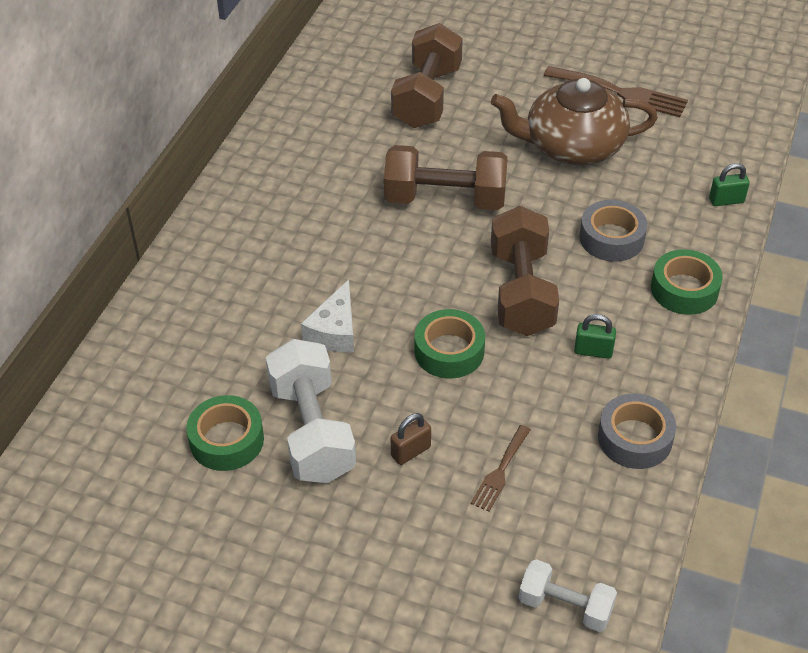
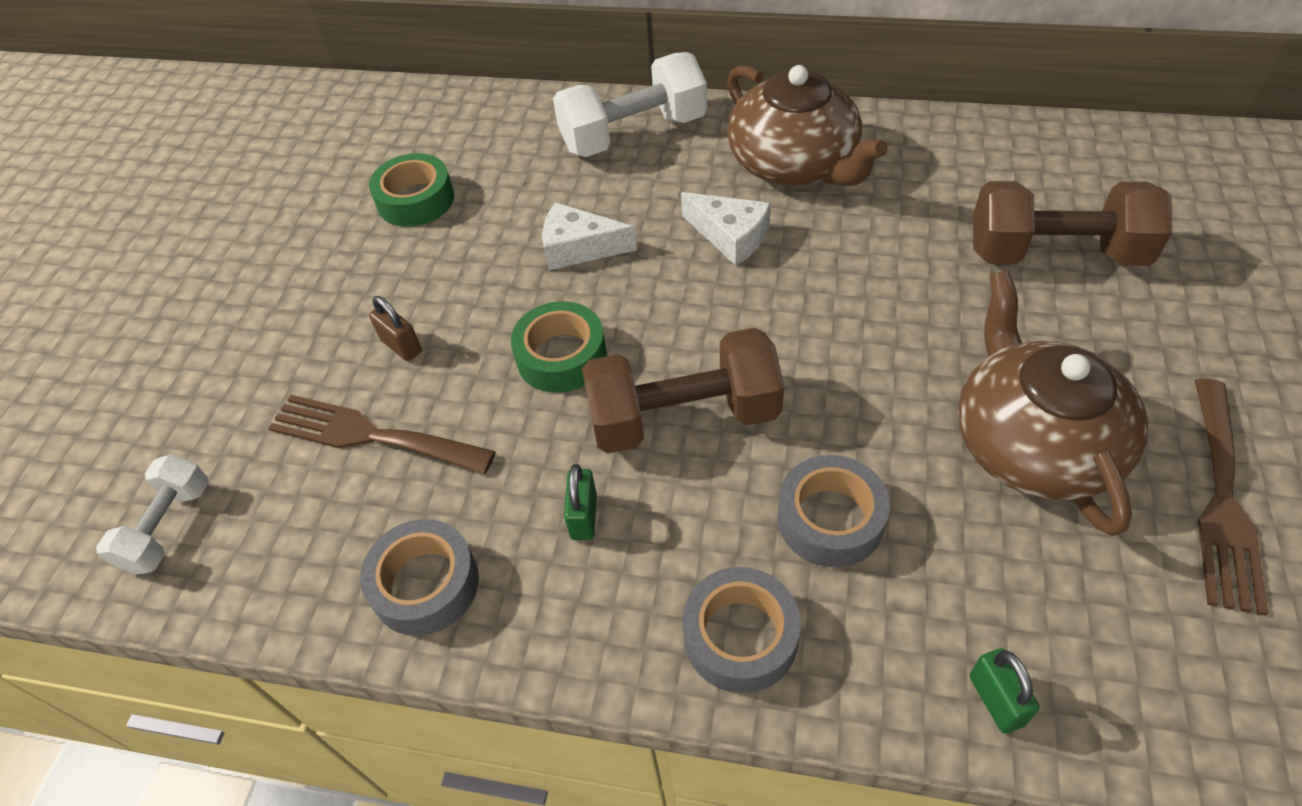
camera: 85 degrees right, 5 degrees up
white dumbbell [266,339,356,483] -> white dumbbell moved to [553,52,707,157]
brown dumbbell [384,145,508,210] -> none
brown fork [471,425,531,512] -> brown fork [268,395,496,474], size x1.73
green tape [651,249,723,315] -> grey tape [682,567,801,693]
none -> white cheese [681,192,771,266]
none -> brown teapot [727,65,888,186]

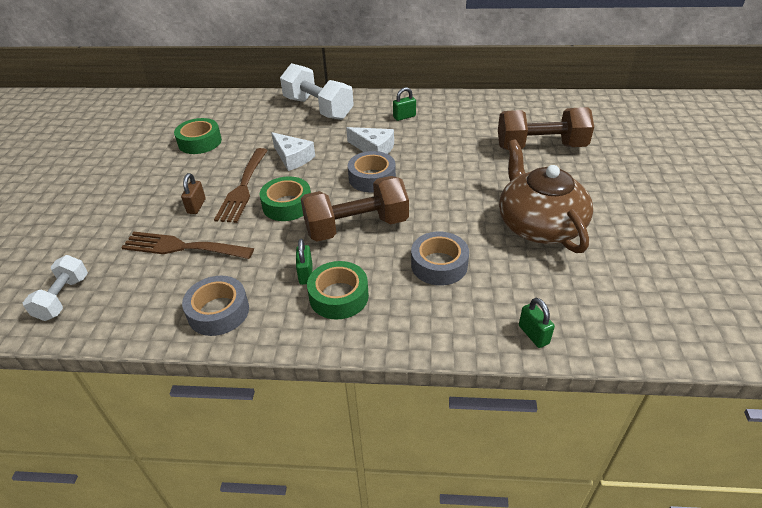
camera: 10 degrees left, 10 degrees down
brown padlock [369,296,422,361] -> brown padlock turned 60 degrees clockwise [181,173,206,214]
white cheese [542,202,637,270] -> white cheese turned 135 degrees counterclockwise [271,132,315,171]
white dumbbell [553,52,707,157] -> white dumbbell turned 75 degrees clockwise [280,63,354,120]
grey tape [682,567,801,693] -> grey tape moved to [348,151,396,192]
brown teapot [727,65,888,186] -> green padlock [393,87,416,121]
brown fork [1195,379,1269,616] -> brown fork moved to [214,148,268,223]
none -> green tape [307,261,369,319]

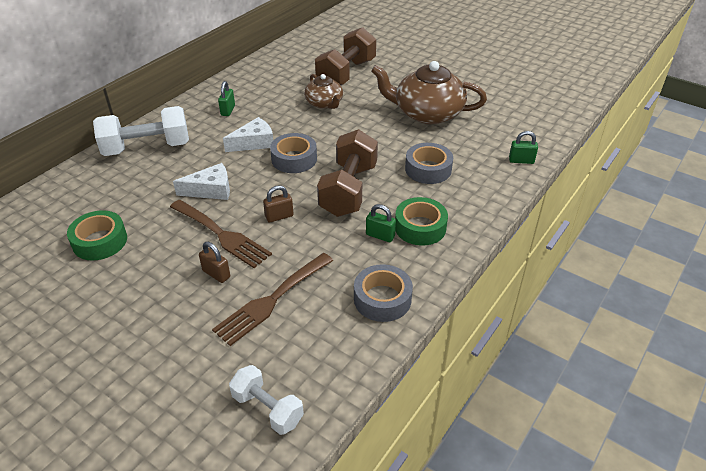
camera: 60 degrees left, 0 degrees up
green tape [259,176,311,221] -> brown padlock [263,185,294,223]
none -> brown teapot [304,74,343,109]

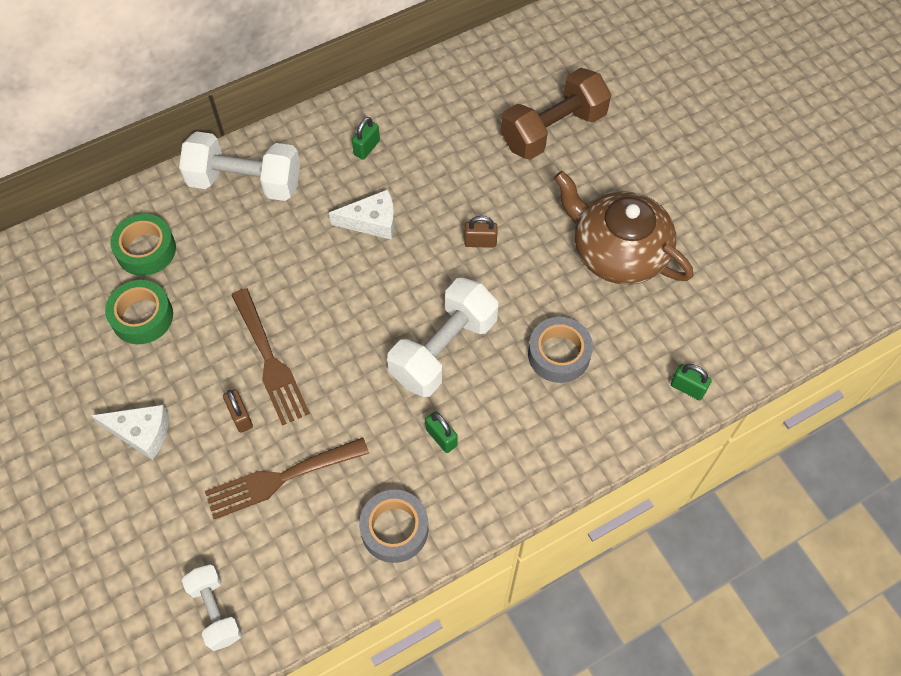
camera: 25 degrees right, 20 degrees up
white cheese [173,163,230,200] -> white cheese moved to [91,405,169,460]
brown padlock [263,185,294,223] -> brown padlock moved to [464,216,498,248]
grey tape [270,133,317,173] -> none
brown teapot [304,74,343,109] -> none
brown dumbbell [317,129,378,217] -> white dumbbell [387,278,498,397]
green tape [395,197,448,246] -> green tape moved to [110,214,176,276]

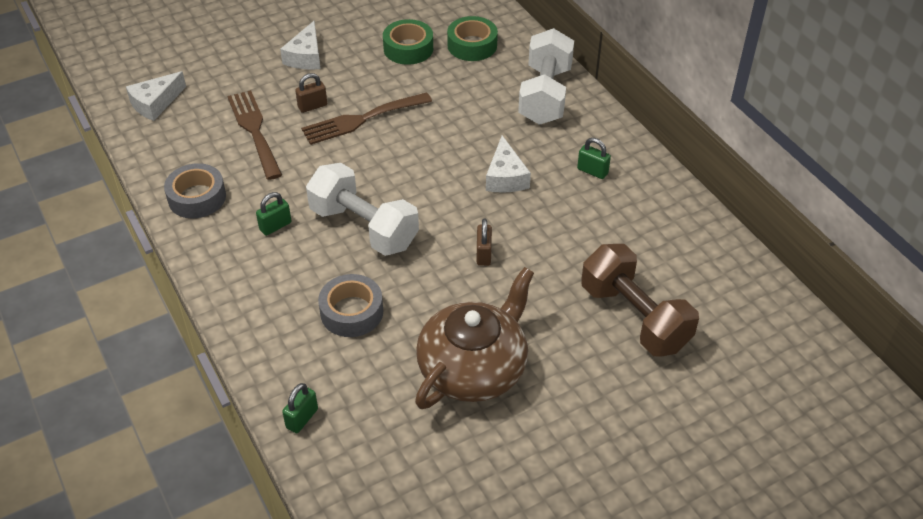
camera: 90 degrees right, 15 degrees down
white dumbbell [182,564,242,651] -> white cheese [126,71,186,121]

